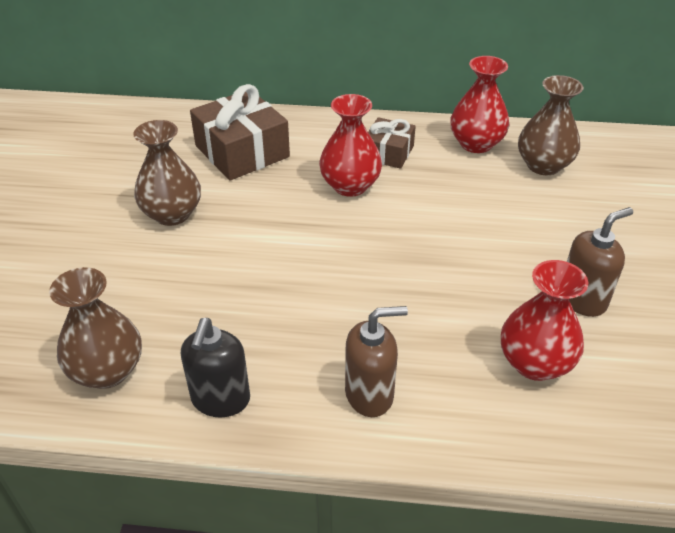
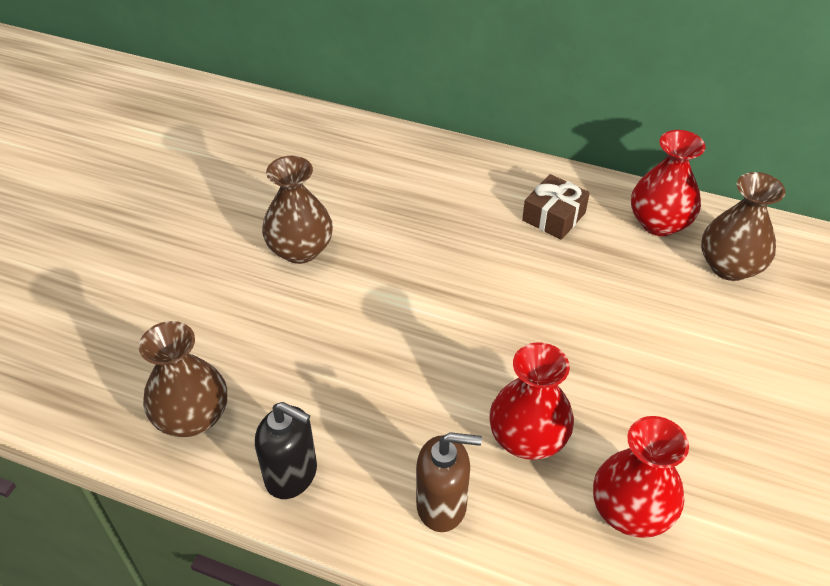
camera: 15 degrees right, 5 degrees up
black soap dispenser [181,318,250,417] -> black soap dispenser turned 90 degrees counterclockwise [255,402,317,499]
brown gift [190,84,290,180] -> none
red vase [319,94,382,197] -> red vase moved to [489,342,574,460]
brown soap dispenser [567,207,633,317] -> none

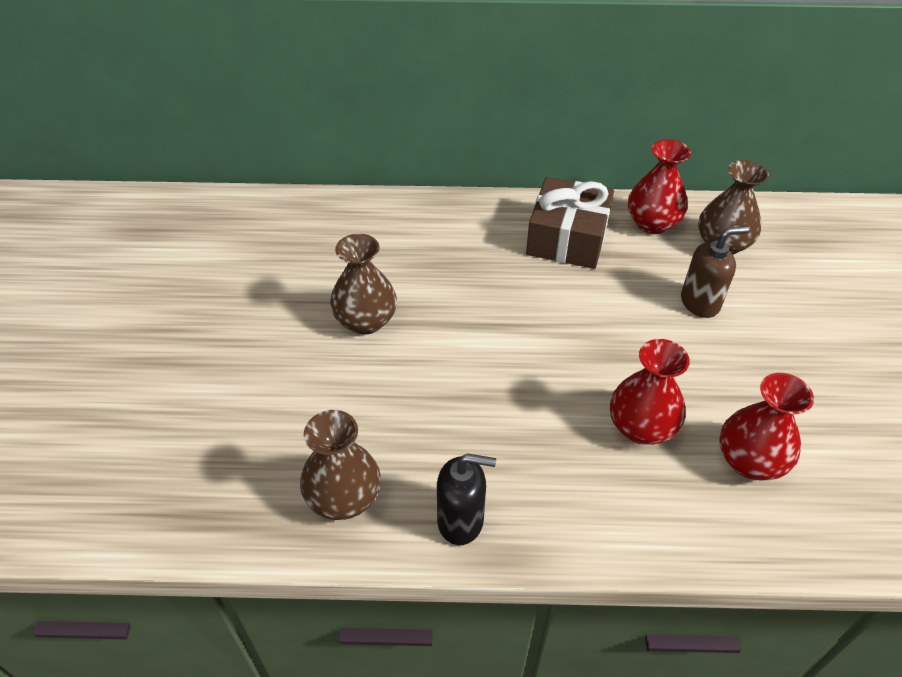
camera: 20 degrees left, 0 degrees up
brown soap dispenser [416,432,482,532] -> brown soap dispenser moved to [681,226,749,318]
brown gift [522,174,590,240] -> brown gift [526,177,614,269], size x1.71

